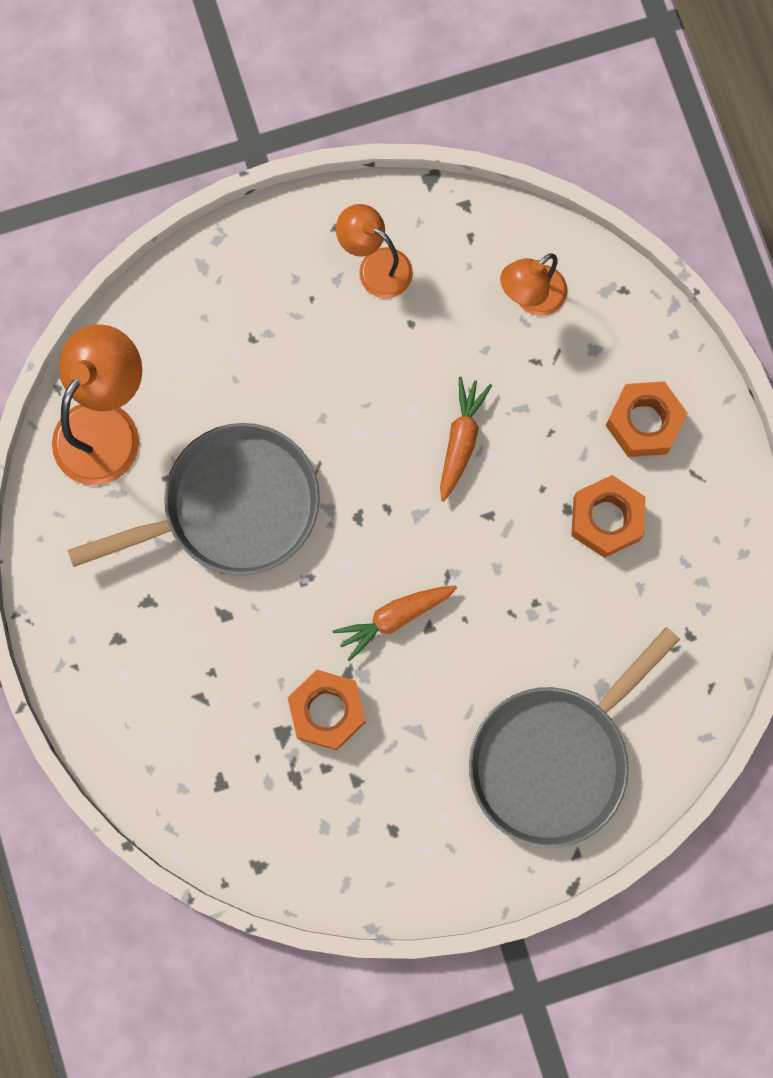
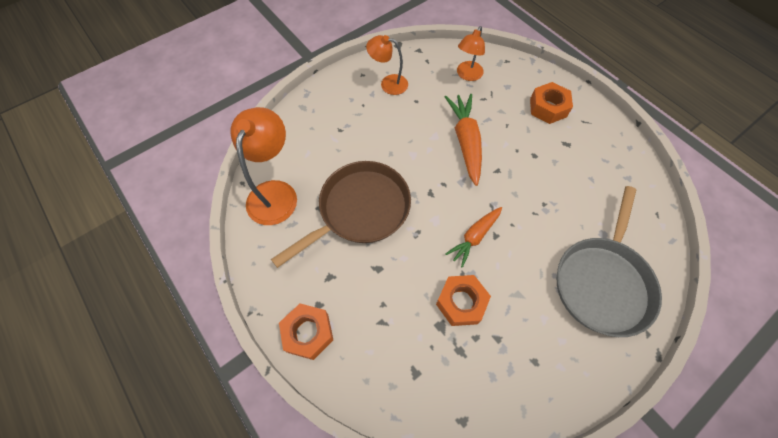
camera: 20 degrees left, 15 degrees down
grey pan [68,423,320,575] -> brown pan [271,161,411,268]
orange carrot [440,376,492,502] -> orange carrot [445,94,482,186], size x1.55
orange nut [571,475,646,558] -> orange nut moved to [279,303,333,360]

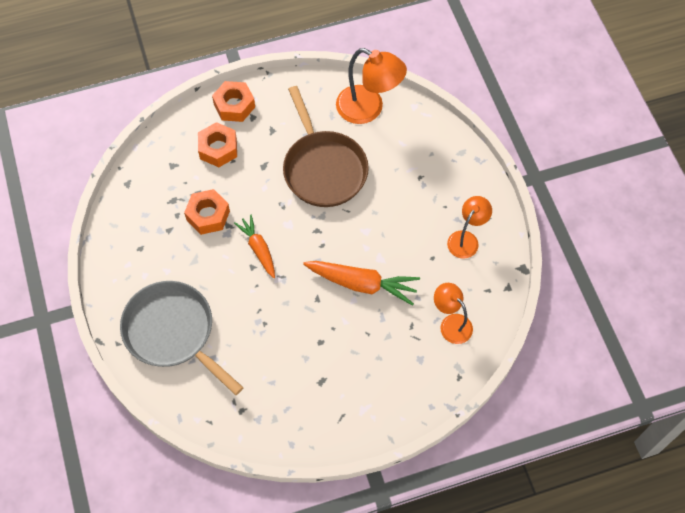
camera: 110 degrees right, 0 degrees up
orange nut [530,82,573,124] -> orange nut moved to [198,122,237,167]

